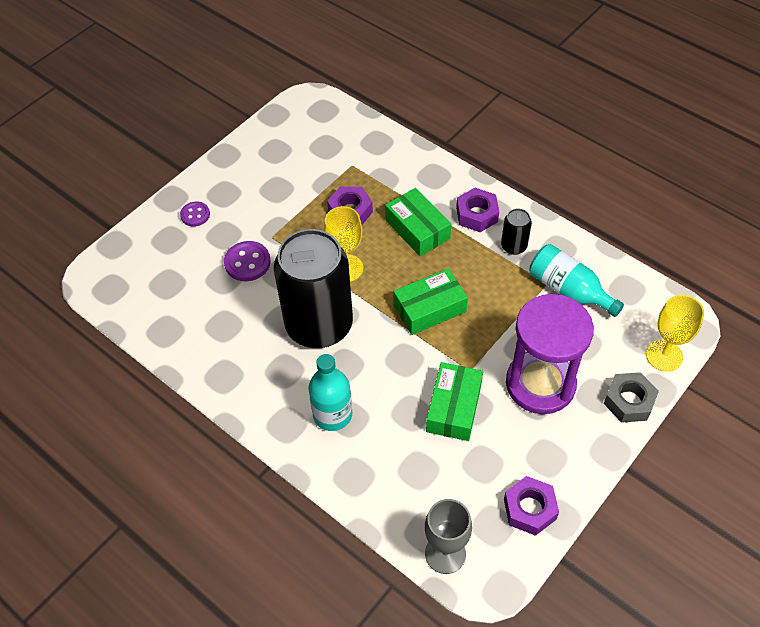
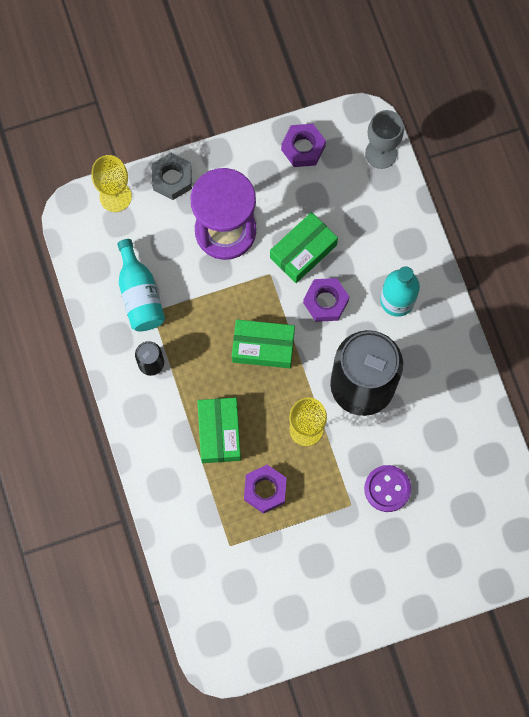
camera: 150 degrees left, 20 degrees up
purple button [180,201,210,227] -> none
purple nut [456,188,499,232] -> purple nut moved to [303,278,349,322]

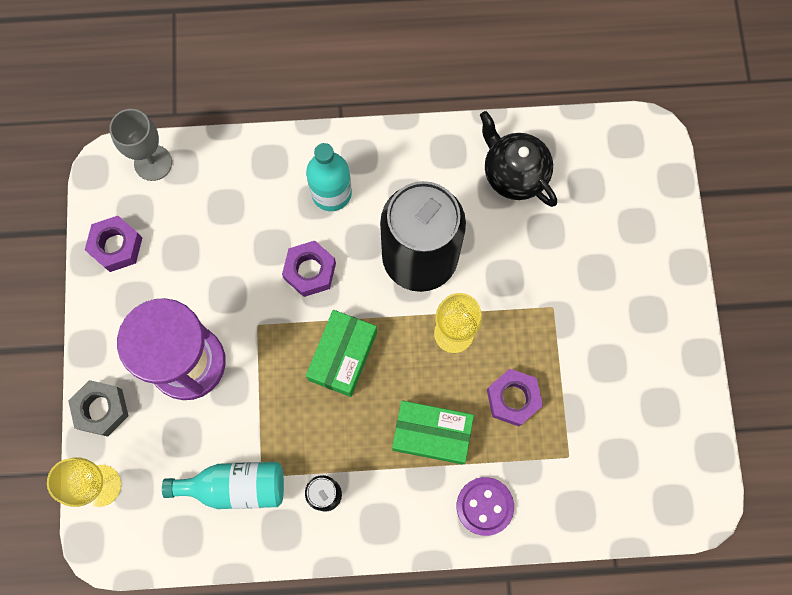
camera: 75 degrees left, 0 degrees up
green box [270,212,338,283] -> none
purple button [364,465,411,512] -> purple button moved to [457,477,514,536]
none -> black teapot [480,111,557,207]

